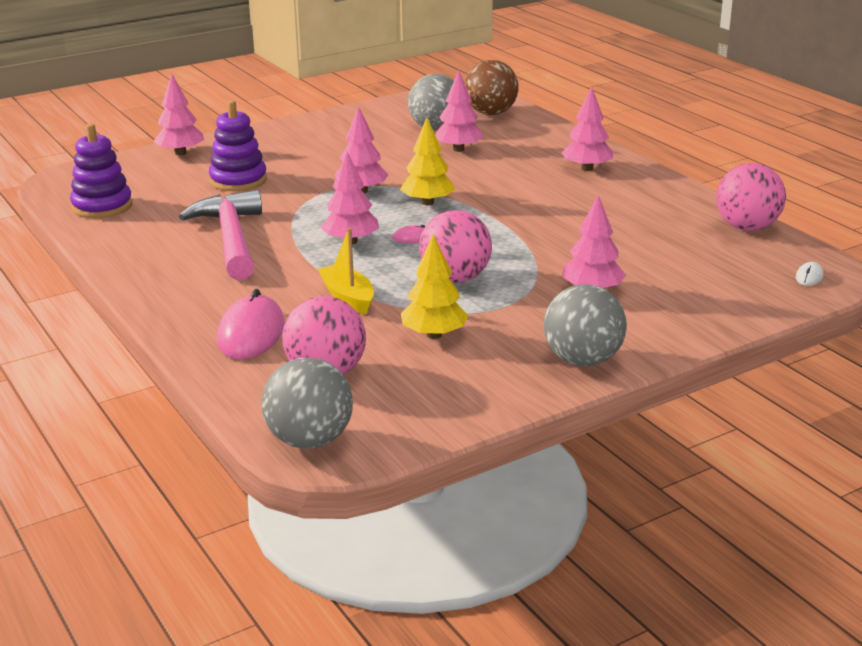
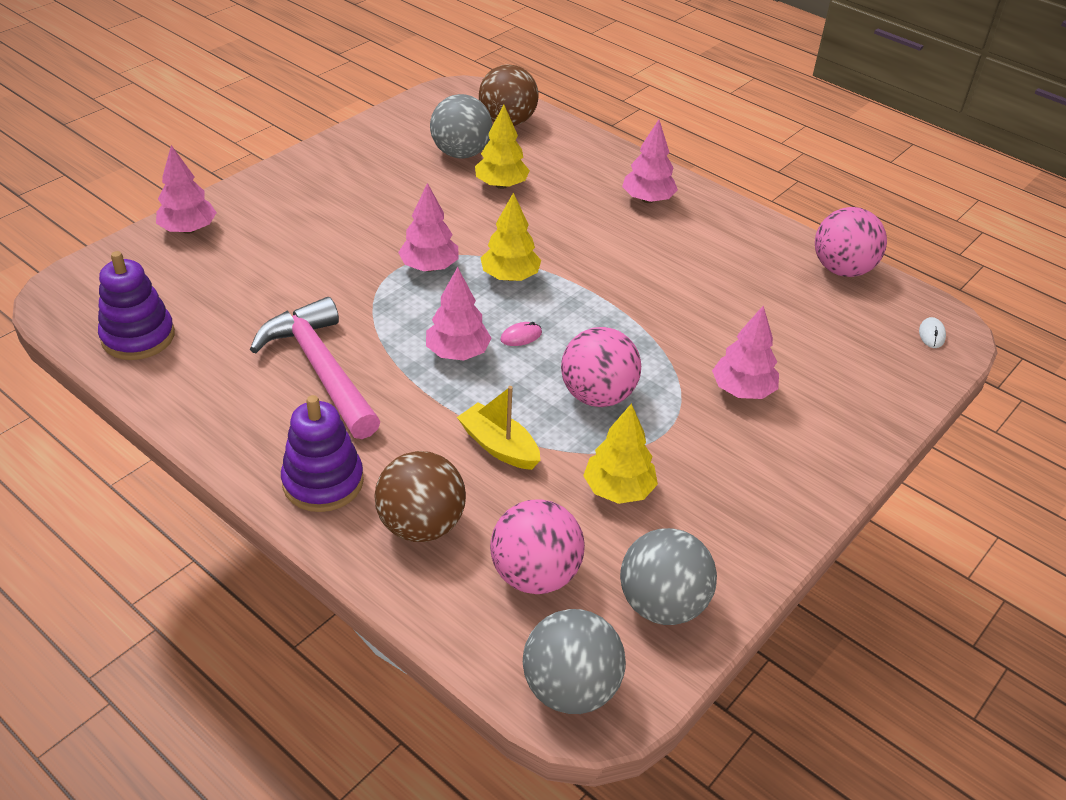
camera: 20 degrees left, 15 degrees up
purple stacking toy [209,100,267,191] -> purple stacking toy moved to [281,395,364,512]
pink mouse [217,289,284,359] -> brown ball [374,451,466,542]
pink tree [435,70,484,152] -> yellow tree [475,105,530,189]
grey ball [544,284,627,366] -> grey ball moved to [620,528,717,625]

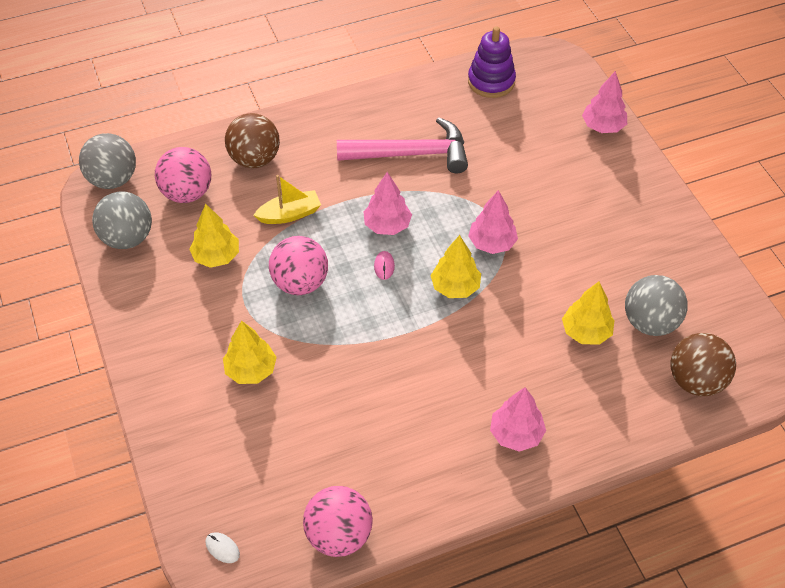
camera: 120 degrees right, 10 degrees up
purple stacking toy [281,395,364,512] -> none
pink tree [712,306,779,399] -> yellow tree [223,321,277,384]

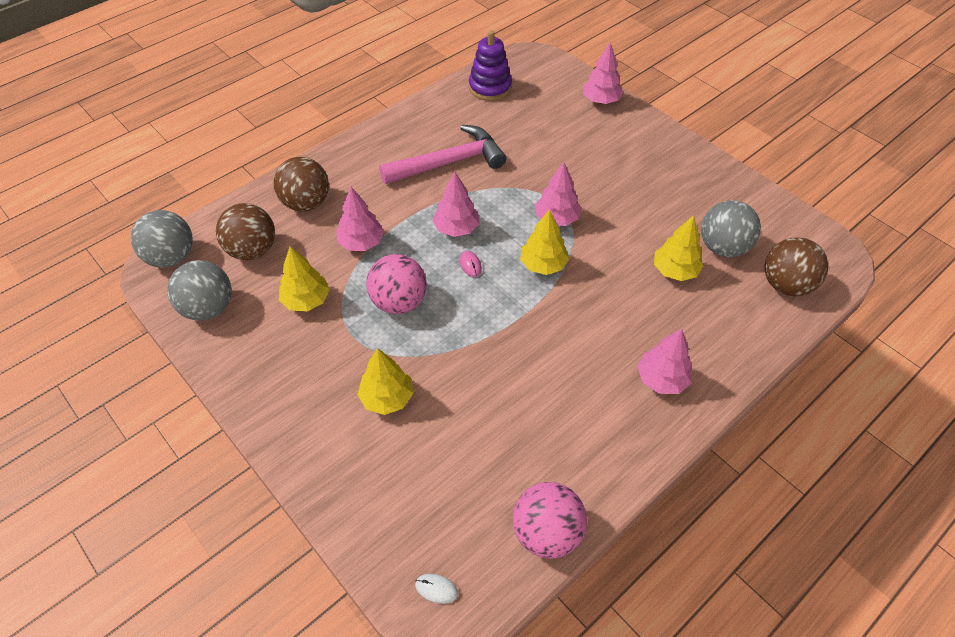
camera: 20 degrees left, 0 degrees up
pink ball [155,147,211,203] -> brown ball [216,203,275,260]
yellow boat [254,175,321,224] -> pink tree [336,187,384,251]

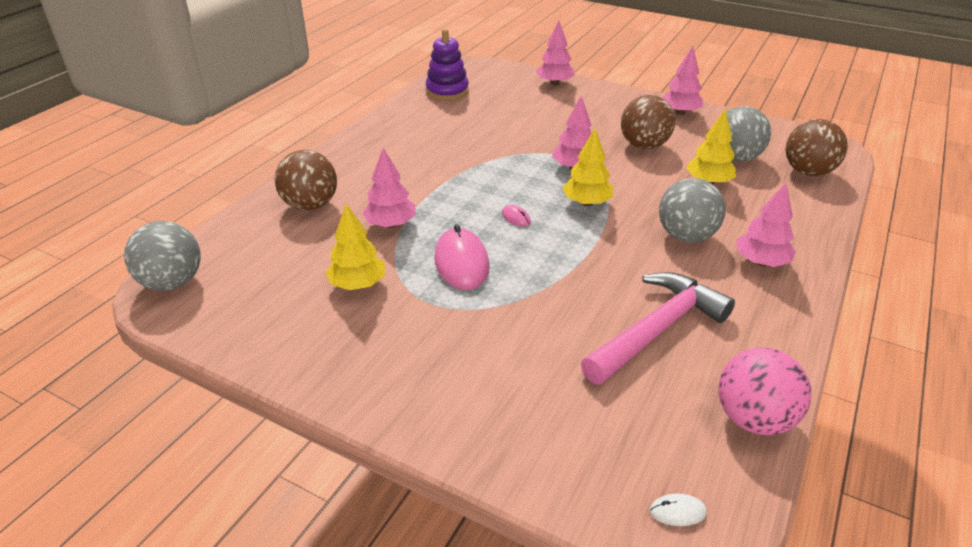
camera: 20 degrees left, 15 degrees down
grey ball [167,260,232,321] -> grey ball moved to [659,178,726,243]
brown ball [216,203,275,260] -> brown ball moved to [621,95,675,149]
yellow tree [357,348,414,415] -> none
pink ball [366,254,427,314] -> pink mouse [434,224,490,290]
pink hammer [379,125,506,184] -> pink hammer moved to [581,272,735,385]
pink tree [432,172,480,237] -> pink tree moved to [662,46,703,115]

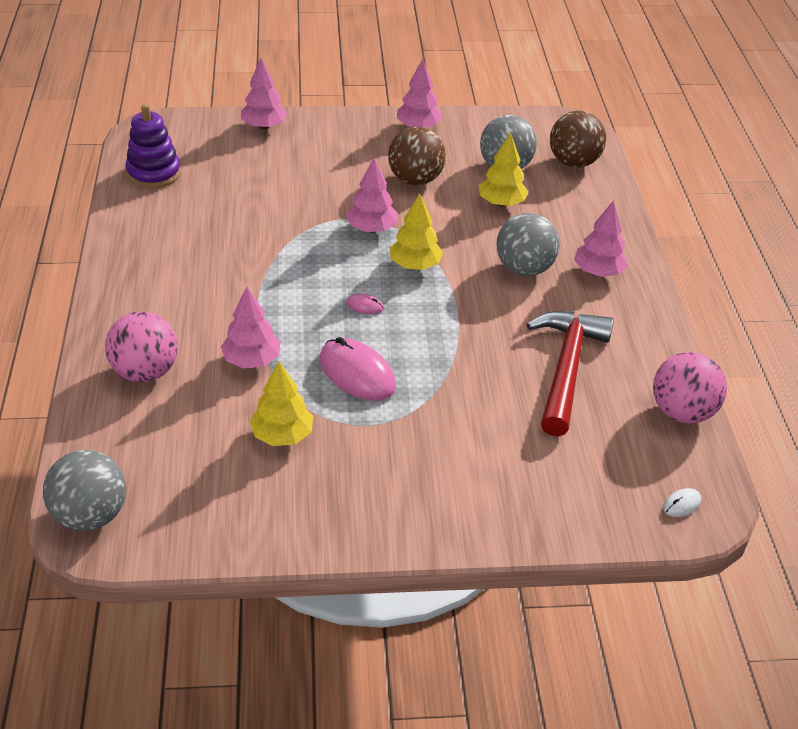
camera: 35 degrees left, 5 degrees up
brown ball [275,150,337,211] -> pink ball [105,311,178,382]
pink hammer [581,272,735,385] -> red hammer [527,311,614,436]

